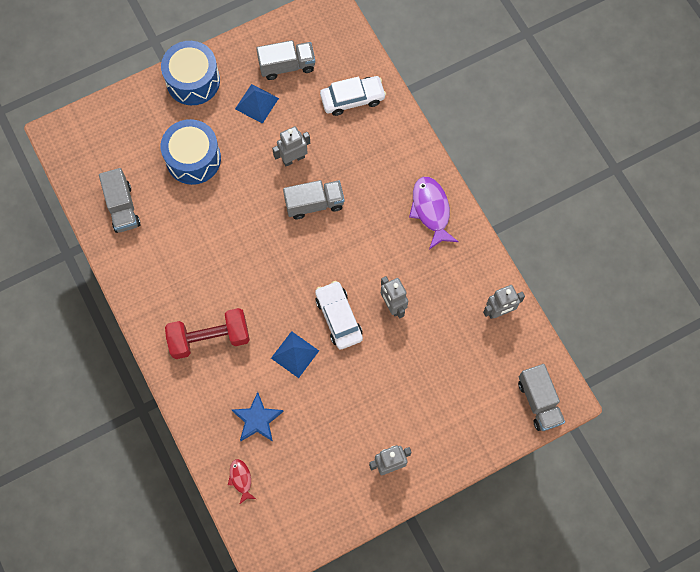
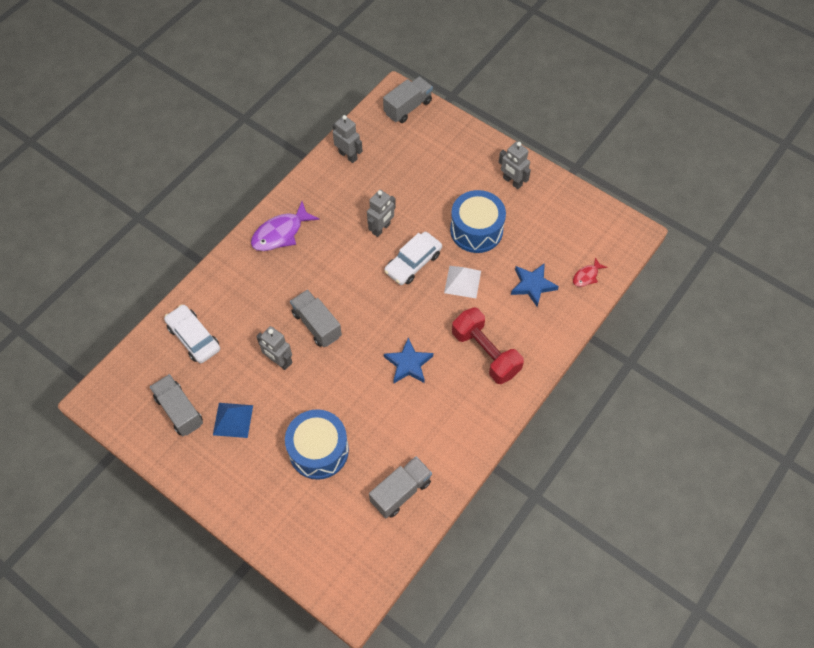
camera: 115 degrees left, 10 degrees down
blue drum [161,41,220,105] -> blue drum moved to [450,190,506,253]
blue pyramid [271,331,319,378] -> white pyramid [444,266,481,298]
none -> blue star [384,338,433,383]

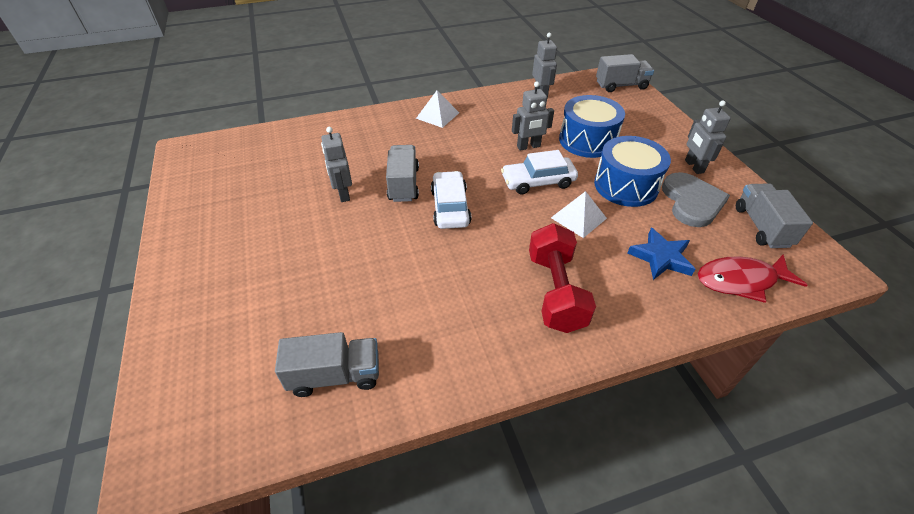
camera: 35 degrees right, 15 degrees down
grey truck [150,374,203,436] -> grey truck moved to [736,183,813,248]
white car [164,305,220,364] -> white car moved to [431,171,471,229]
blue pyramid [213,403,253,438] -> none
purple fish [251,202,319,251] -> white pyramid [416,91,459,128]
blue drum [285,409,349,480] -> blue drum moved to [559,95,625,158]
blue star [384,338,433,383] -> none
red fish [573,257,607,287] -> red fish [698,254,807,303], size x1.85
none -> grey heart [662,172,730,227]

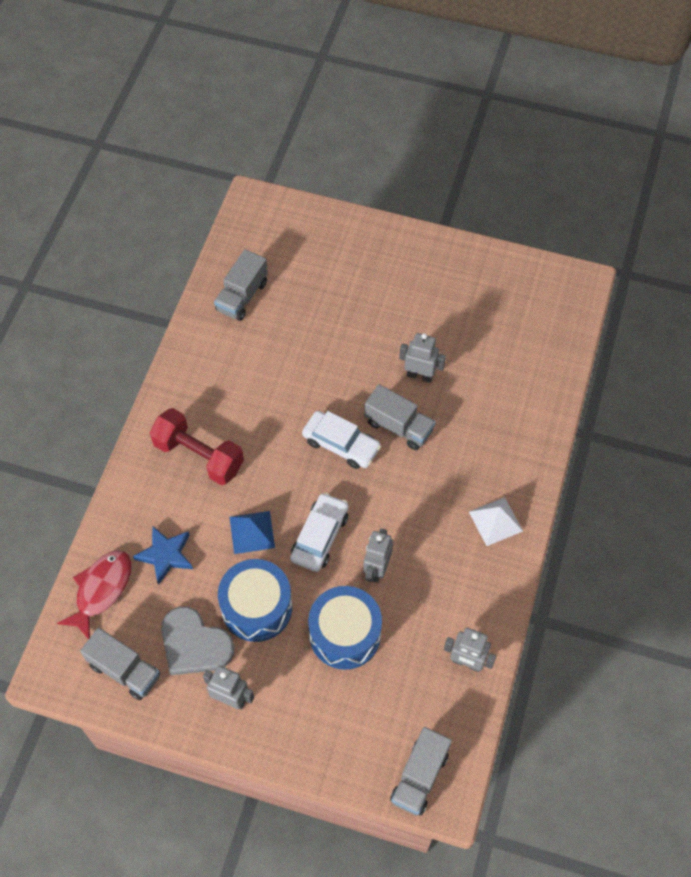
camera: 125 degrees right, 15 degrees up
white pyramid [551,191,607,238] -> blue pyramid [230,511,275,554]

